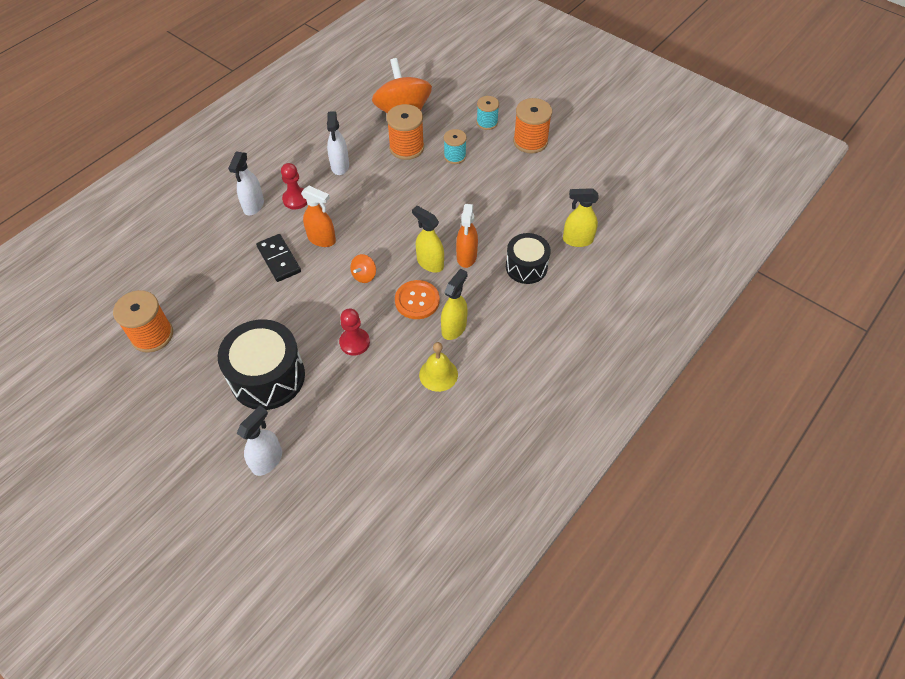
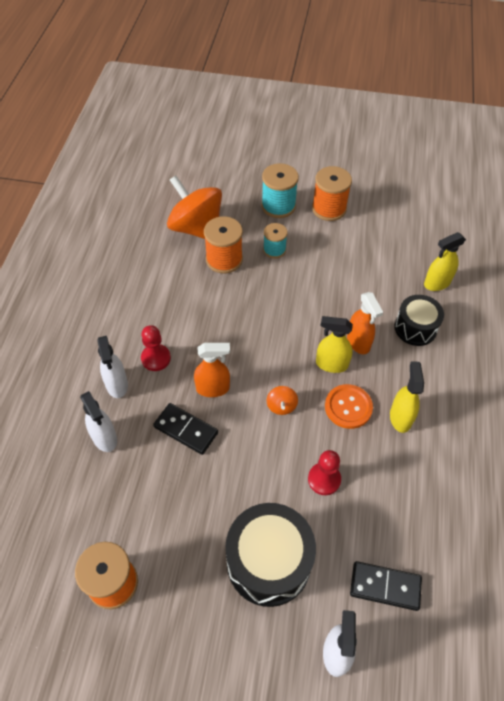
camera: 30 degrees left, 0 degrees up
white spray bottle [327,111,349,175] -> white spray bottle moved to [80,391,117,452]
yellow bell [419,342,458,392] -> none
turquoise spool [476,96,499,130] -> turquoise spool [261,163,299,218], size x1.58
none -> black domino [350,561,422,611]

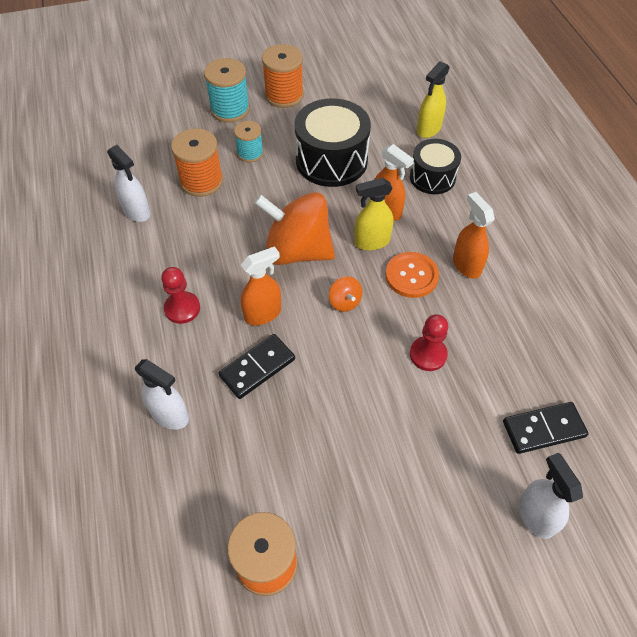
camera: 25 degrees left, 0 degrees up
white spray bottle [97,336,128,398] -> white spray bottle moved to [107,145,150,222]
black domino [153,403,218,455] -> black domino turned 45 degrees counterclockwise [218,334,295,399]
orange spinning top [167,175,222,239] -> orange spinning top moved to [254,192,335,265]
black drum [225,503,316,607] -> black drum moved to [295,98,371,187]
yellow spray bottle [390,361,424,433] -> orange spray bottle [453,192,495,279]

